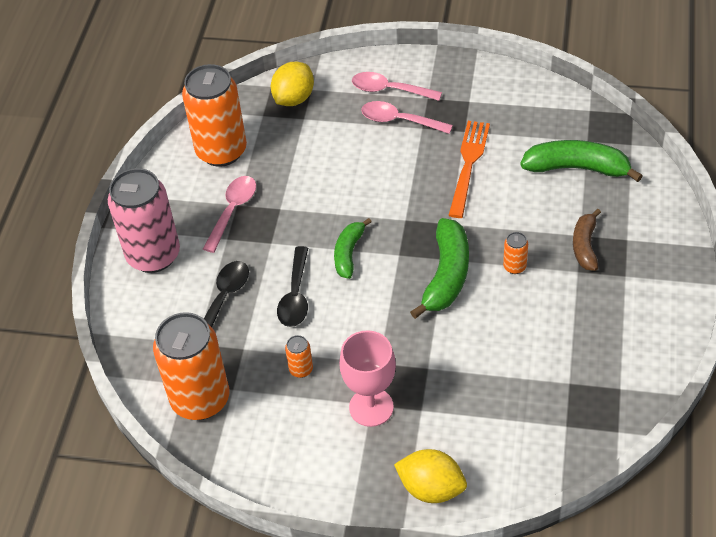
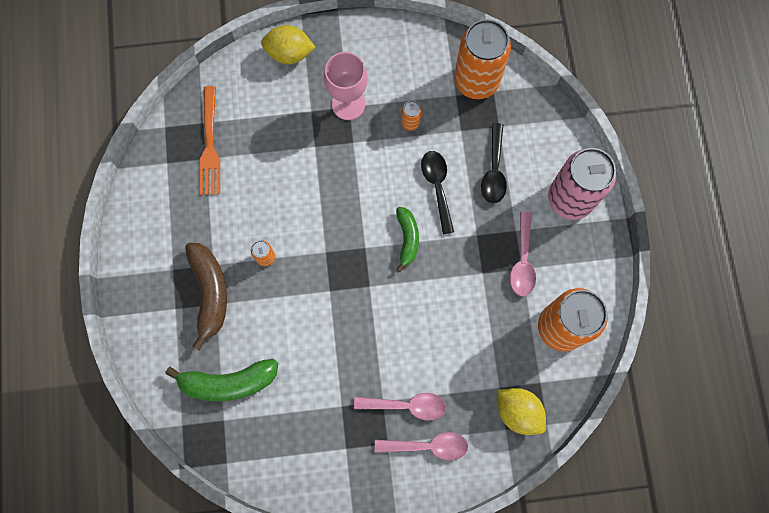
camera: 160 degrees right, 25 degrees up
yellow lemon [271,62,314,106] -> yellow lemon turned 60 degrees counterclockwise [498,388,546,435]
green banana [410,218,469,319] -> none
orange fork [449,121,490,218] -> orange fork moved to [199,86,220,195]
brown banana [573,209,601,271] -> brown banana [185,243,227,351], size x1.60

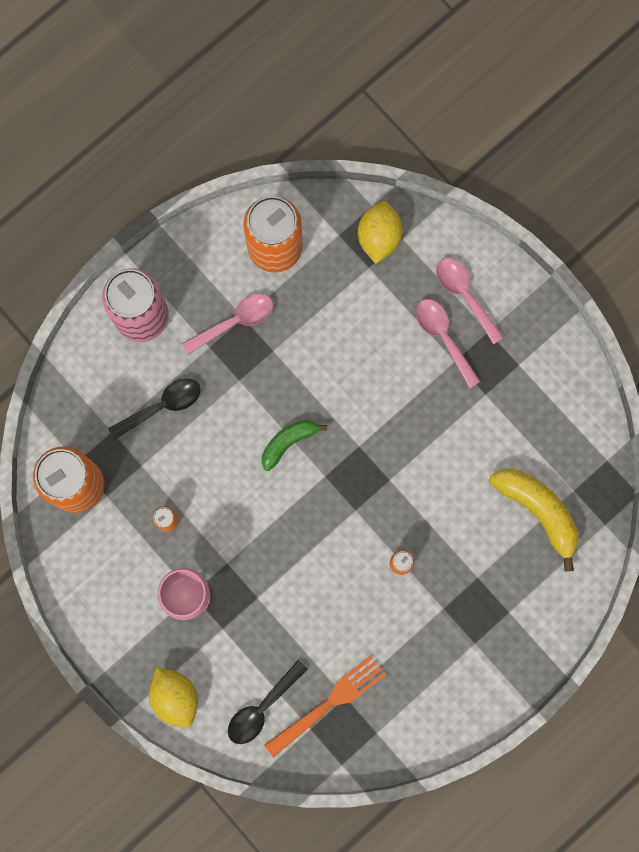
camera: 125 degrees left, 5 degrees up
green banana [165,359,278,401] -> yellow banana [490,469,579,572]
brown banana [185,243,227,351] -> none
black spoon [421,151,454,234] -> black spoon moved to [228,660,308,744]

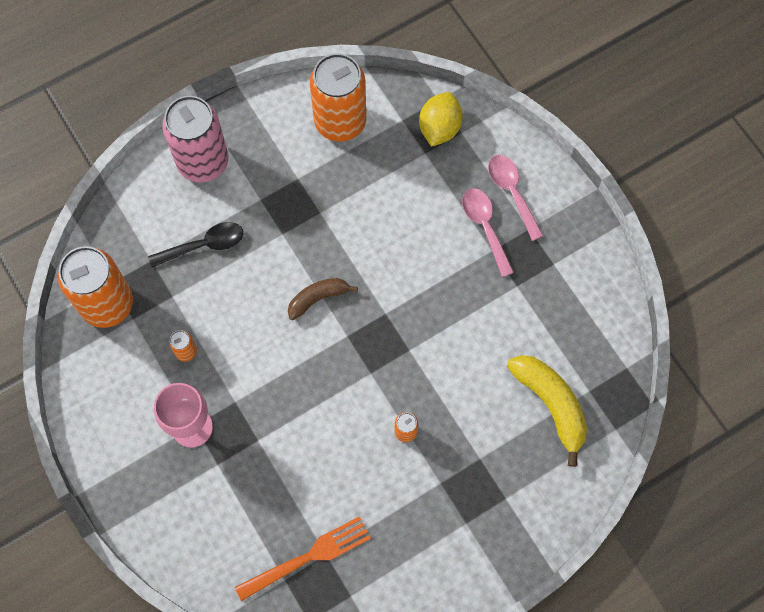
camera: 10 degrees right, 10 degrees down
yellow lemon [149,667,198,728] -> none
pink spoon [182,294,273,355] -> none
black spoon [228,660,308,744] -> none
green banana [262,420,327,471] -> brown banana [288,278,358,320]

